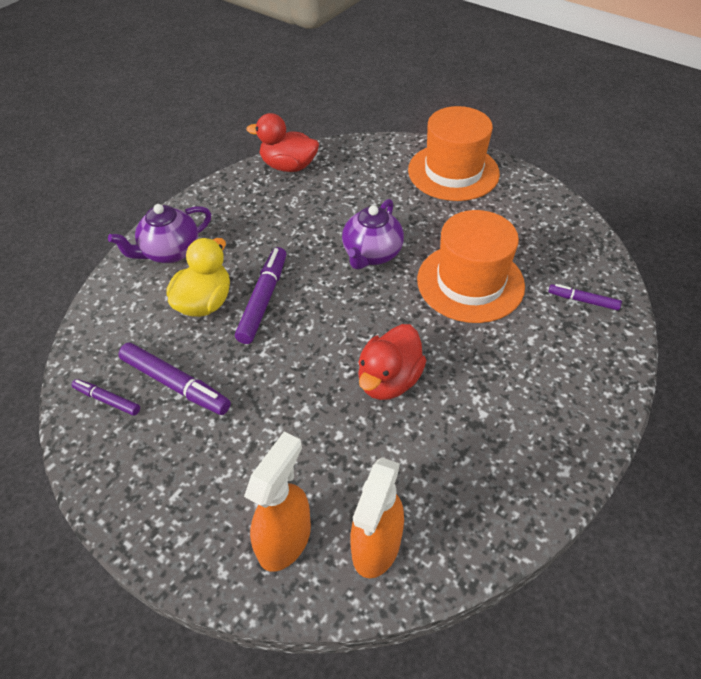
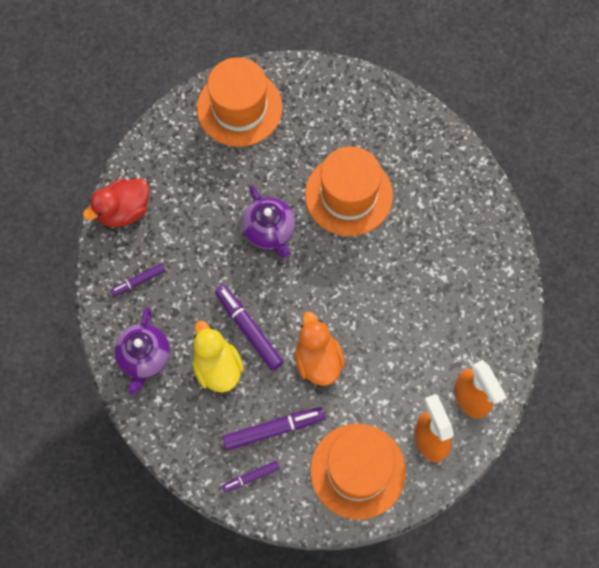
camera: 50 degrees left, 20 degrees up
red duck [358,324,426,400] -> none
purple marker [548,284,622,311] -> purple marker moved to [111,264,165,296]
none -> orange duck [295,312,345,386]
none -> orange hat [310,424,406,519]

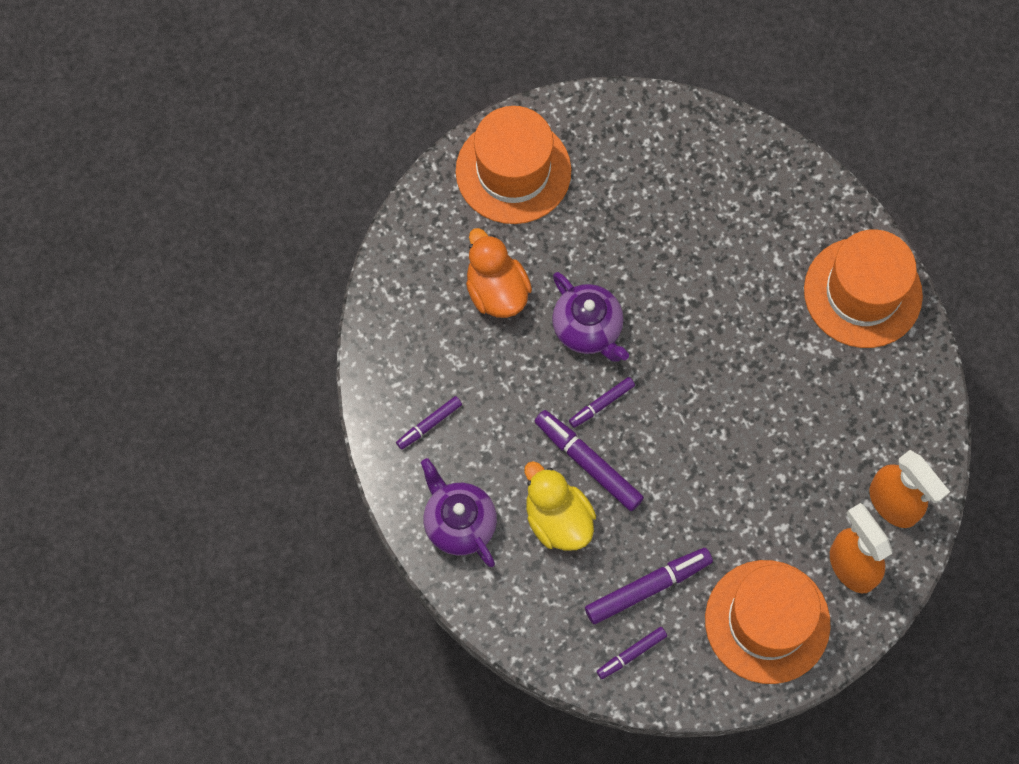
camera: 10 degrees left, 0 degrees up
red duck [83,178,149,227] -> none
purple teapot [114,307,170,395] -> purple teapot turned 150 degrees clockwise [421,458,497,567]
orange duck [295,312,345,386] -> orange duck moved to [466,228,532,318]
orange hat [305,146,393,236] -> orange hat moved to [804,230,923,348]
none -> purple marker [569,377,635,428]

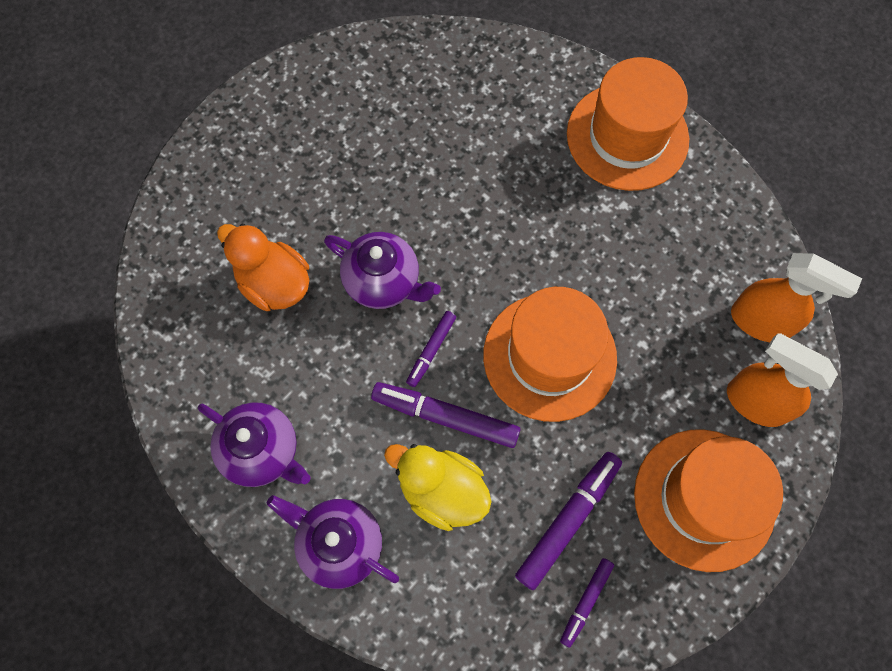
camera: 25 degrees left, 0 degrees up
purple marker [396,396,462,450] -> purple teapot [198,402,310,487]
orange hat [456,106,571,224] -> orange hat moved to [483,287,617,422]

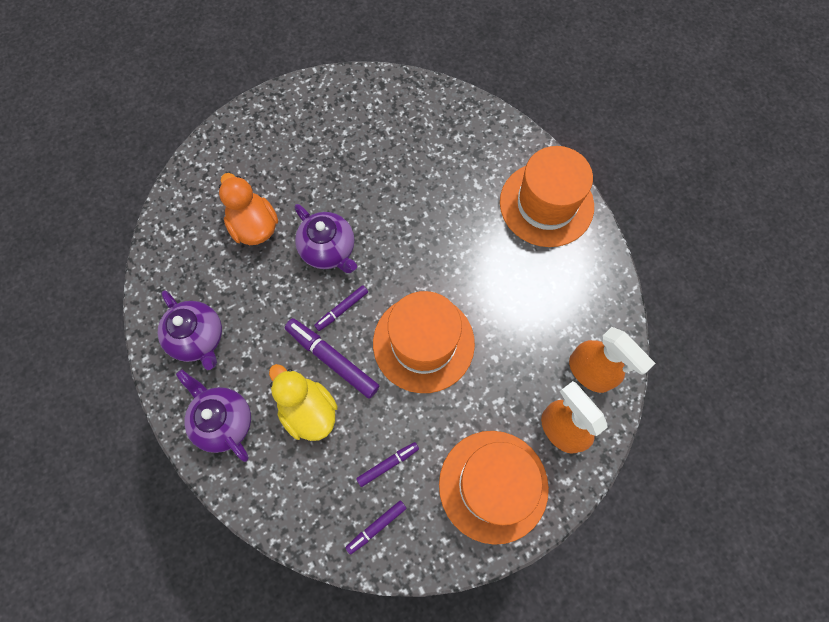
camera: 20 degrees right, 0 degrees up
purple marker [515,452,622,591] -> purple marker [356,442,419,487], size x0.58

